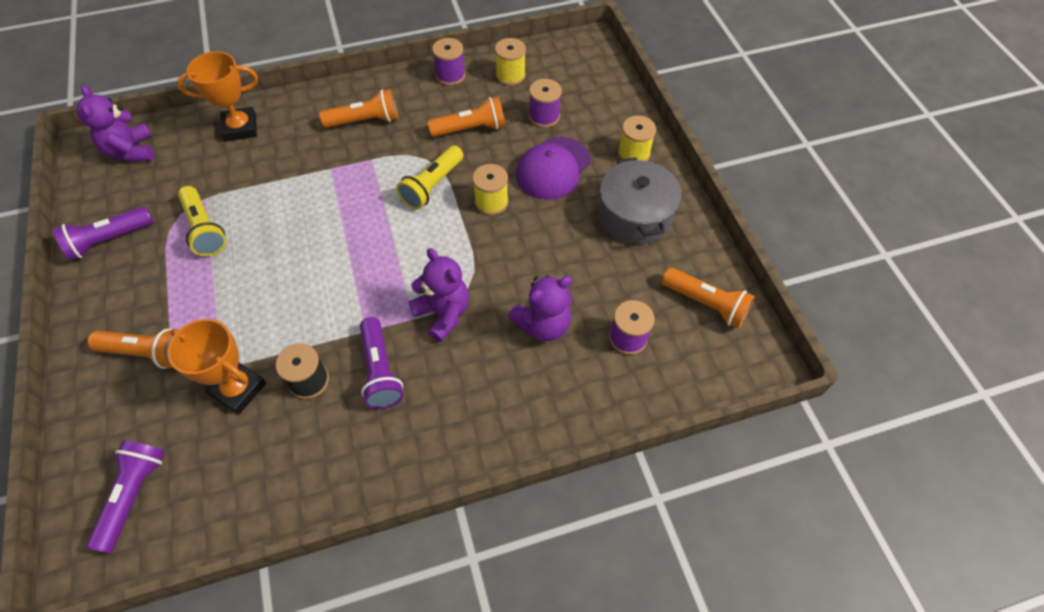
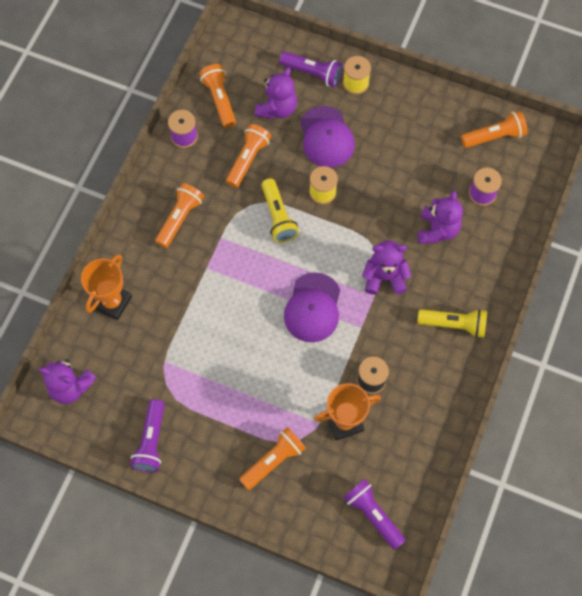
camera: 50 degrees left, 10 degrees up
yellow flashlight [178,186,226,256] -> yellow flashlight moved to [417,309,487,338]
purple flashlight [360,317,404,409] -> purple flashlight moved to [279,51,343,87]
yellow spool [495,38,526,86] -> orange flashlight [199,64,236,128]
purple spool [529,79,562,128] -> purple teddy bear [255,68,297,119]
grey pot [599,157,682,244] -> none
none -> purple cap [284,272,340,342]

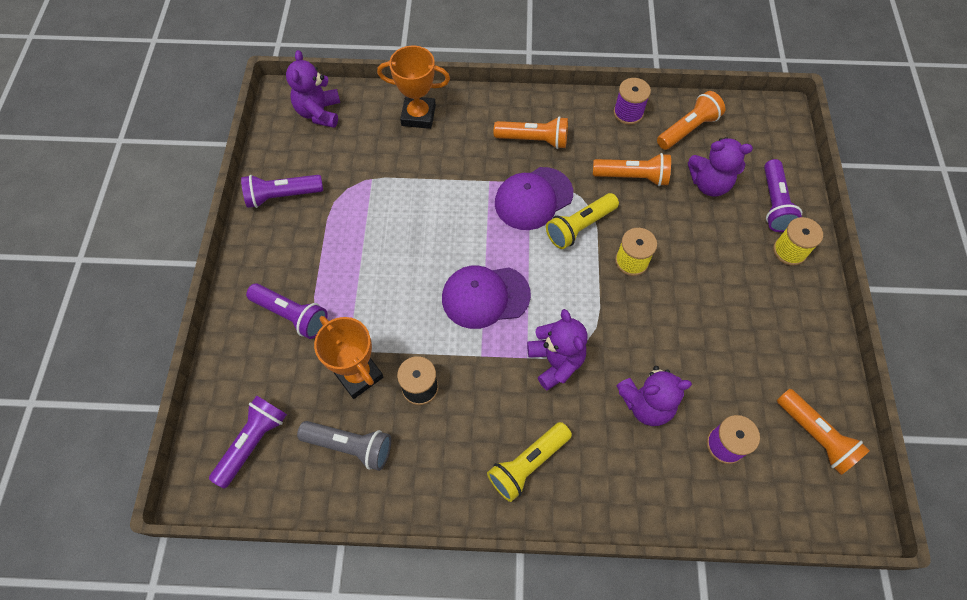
camera: 70 degrees right, 5 degrees down
orange flashlight [239,427,306,490] -> purple flashlight [246,284,328,339]
purple cap [300,106,355,168] -> purple cap moved to [495,167,573,230]
yellow flashlight [417,309,487,338] -> yellow flashlight turned 60 degrees clockwise [487,422,572,502]
none -> grey flashlight [297,421,391,471]

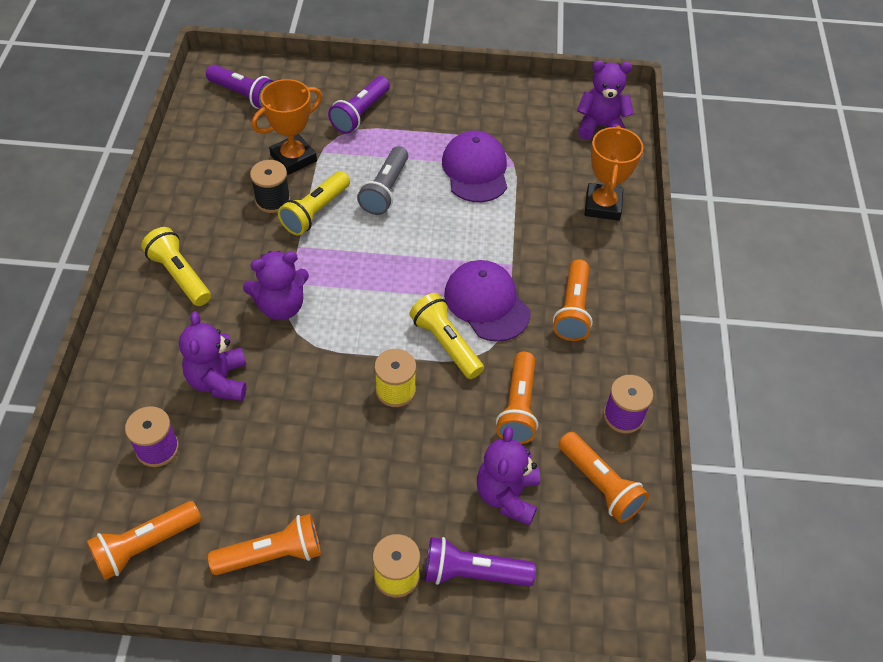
camera: 90 degrees right, 10 degrees down
purple flashlight [241,175,323,208] -> none
grey flashlight [297,421,391,471] -> grey flashlight moved to [357,146,408,215]
purple cap [442,265,531,329] -> purple cap moved to [442,131,507,203]
none -> orange flashlight [208,514,321,575]
none -> yellow flashlight [278,171,350,235]

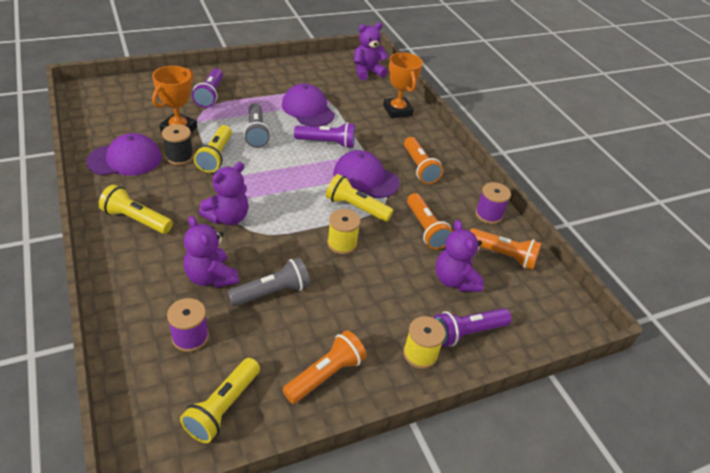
camera: 30 degrees left, 10 degrees down
orange flashlight [87,501,201,580] -> yellow flashlight [180,358,260,443]
purple flashlight [206,64,274,109] -> purple flashlight moved to [294,122,355,148]
none -> purple cap [86,133,162,176]
none -> grey flashlight [227,257,310,306]

